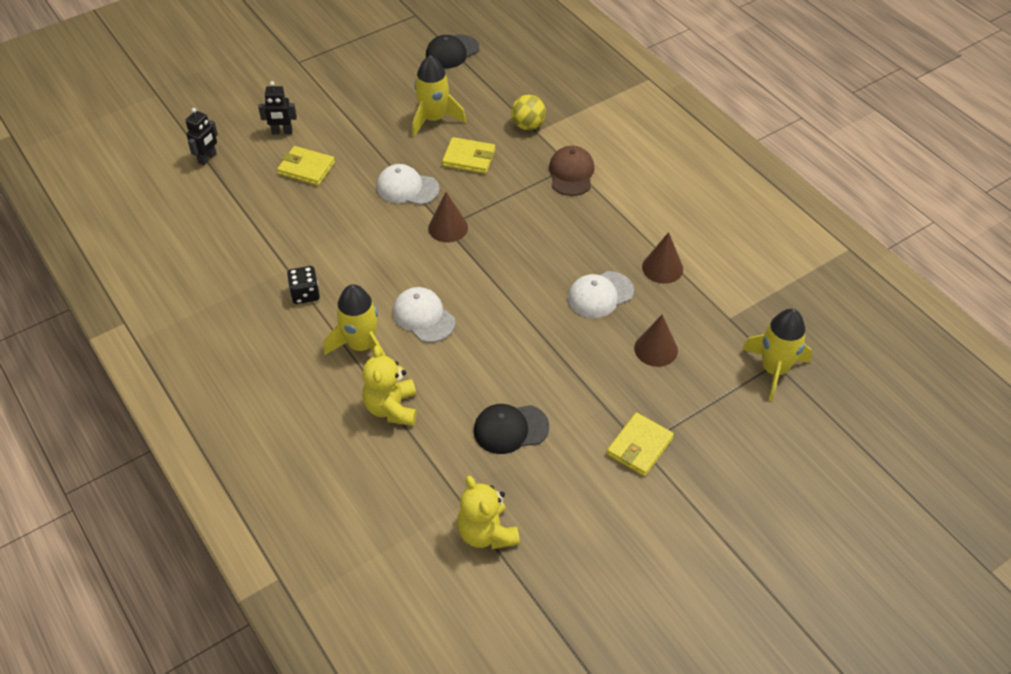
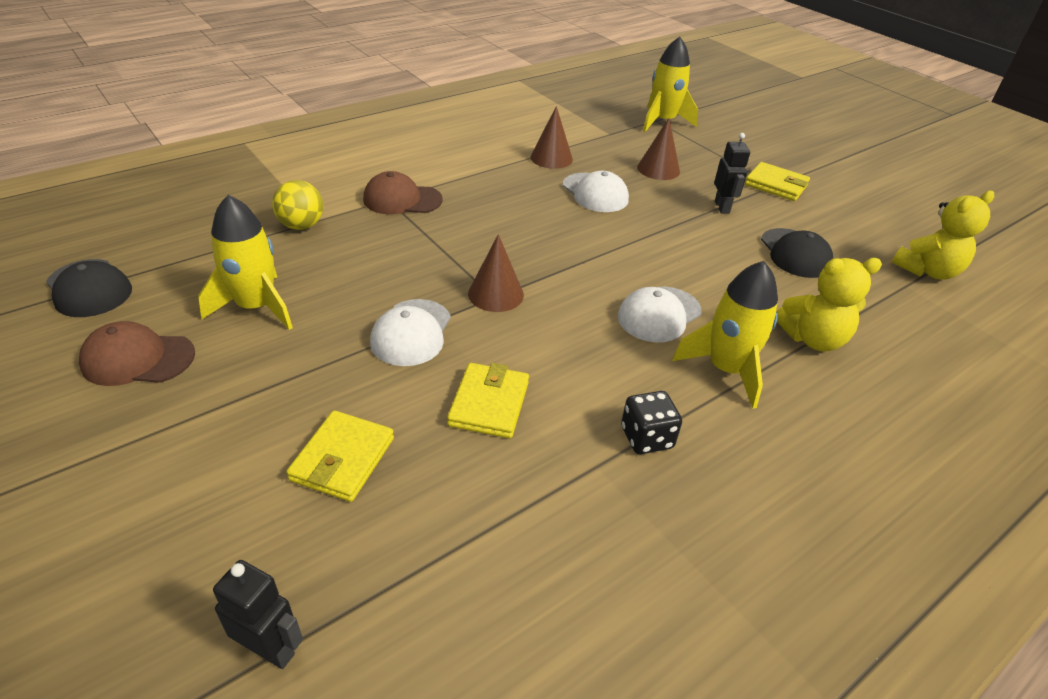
camera: 95 degrees left, 10 degrees down
black robot [258,81,297,135] -> black robot moved to [714,133,750,214]
yellow wallet [442,137,495,174] -> yellow wallet moved to [447,363,529,438]
none -> brown cap [79,321,195,386]

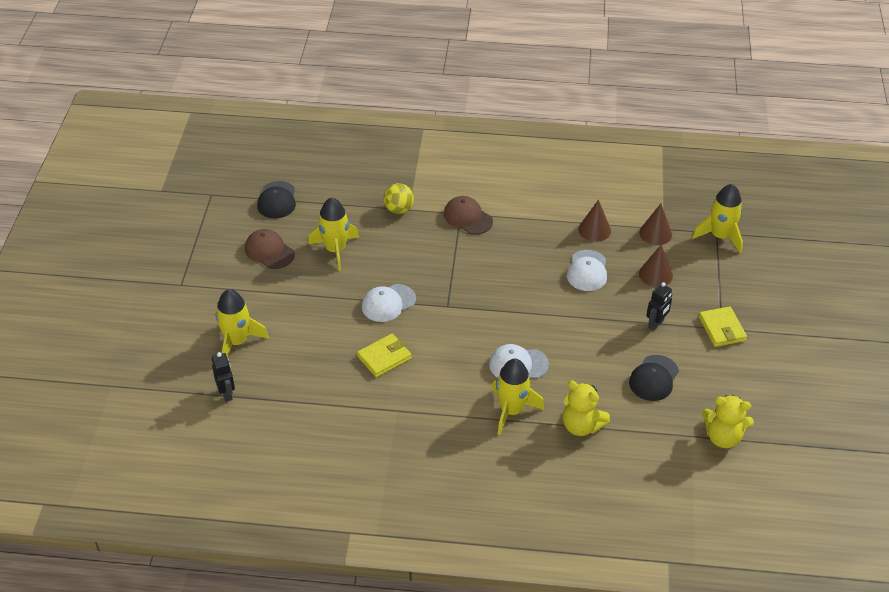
camera: 45 degrees right, 5 degrees up
yellow wallet [286,410,394,502] -> none
brown cone [468,234,524,312] -> brown cone moved to [639,204,672,245]
black dice [621,391,682,454] -> none
none -> yellow rocket [216,289,269,357]

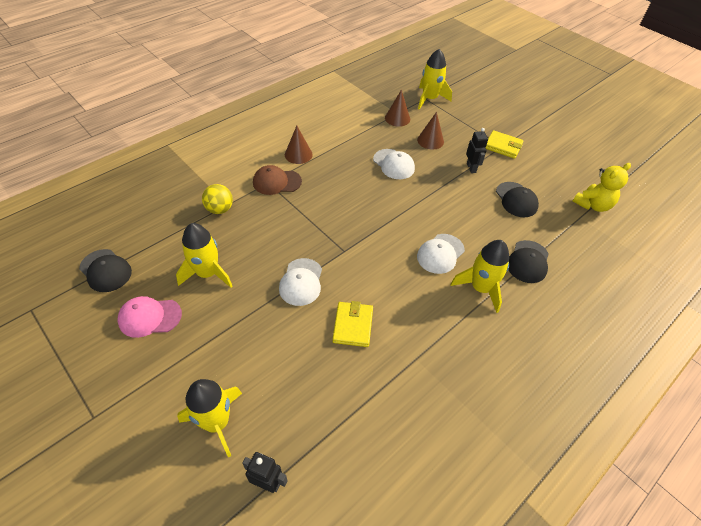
camera: 50 degrees left, 5 degrees up
brown cap [245,229,295,269] -> pink cap [117,296,182,338]
yellow teddy bear [563,380,610,436] -> black cap [508,240,549,283]
brown cone [578,200,611,242] -> brown cone moved to [285,126,313,164]

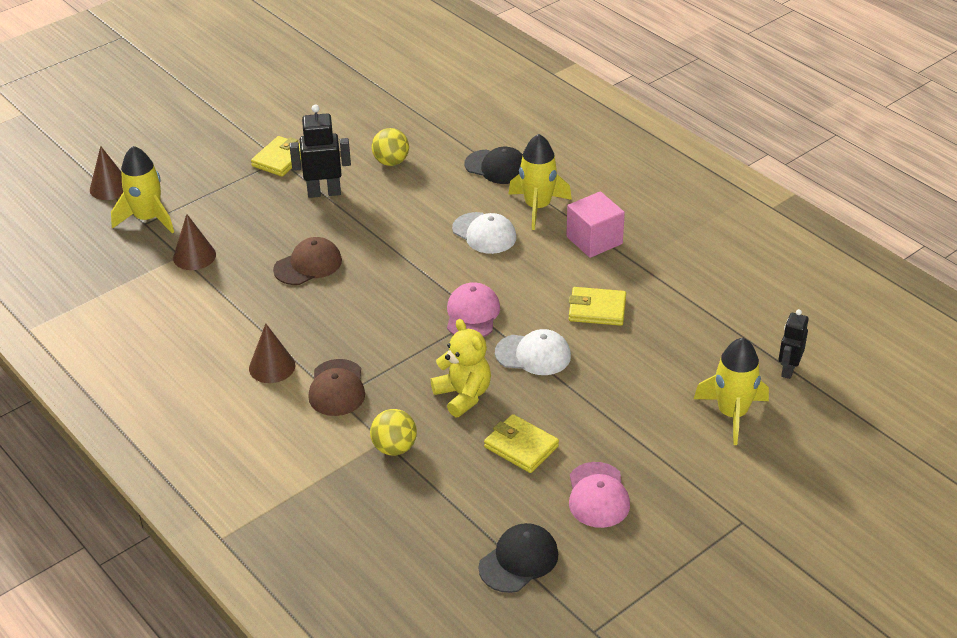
camera: 85 degrees left, 10 degrees down
yellow rocket [176,223,232,288] -> yellow wallet [484,414,559,473]
white cap [373,149,415,179] -> brown cap [273,237,342,285]
brown cone [417,112,444,150] -> brown cone moved to [90,146,123,200]
black robot [466,128,488,173] -> black robot [290,105,351,198], size x1.50
black cap [496,182,539,217] -> yellow ball [372,128,409,166]
yellow teddy bear [572,163,631,212] -> yellow teddy bear moved to [431,319,491,417]
none -> pink cap [447,282,500,337]
none -> pink cube [566,191,625,258]

